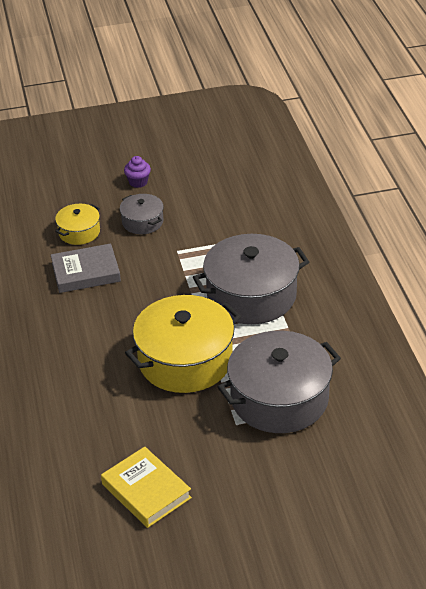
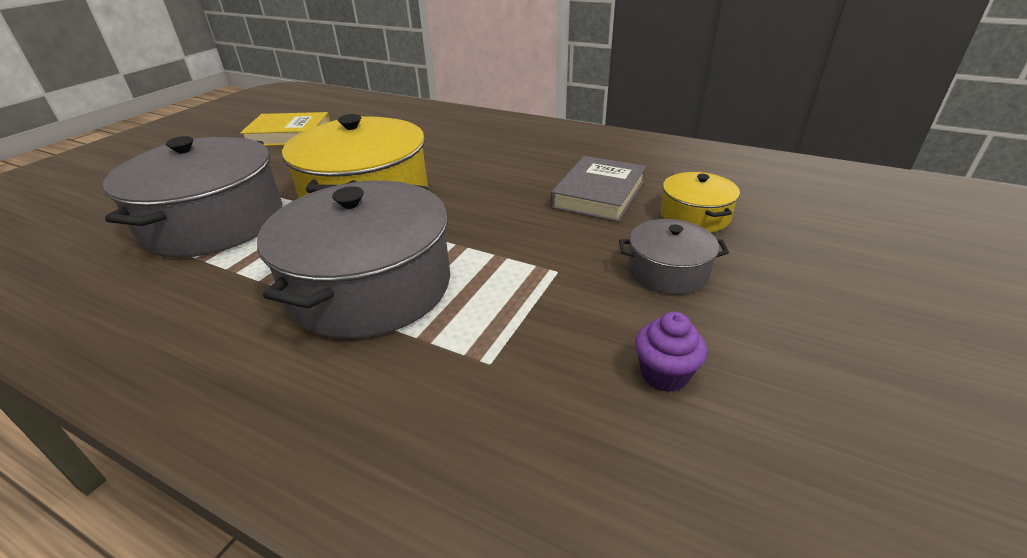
camera: 130 degrees right, 5 degrees down
purple cupcake [124,156,151,188] -> purple cupcake moved to [635,312,707,392]

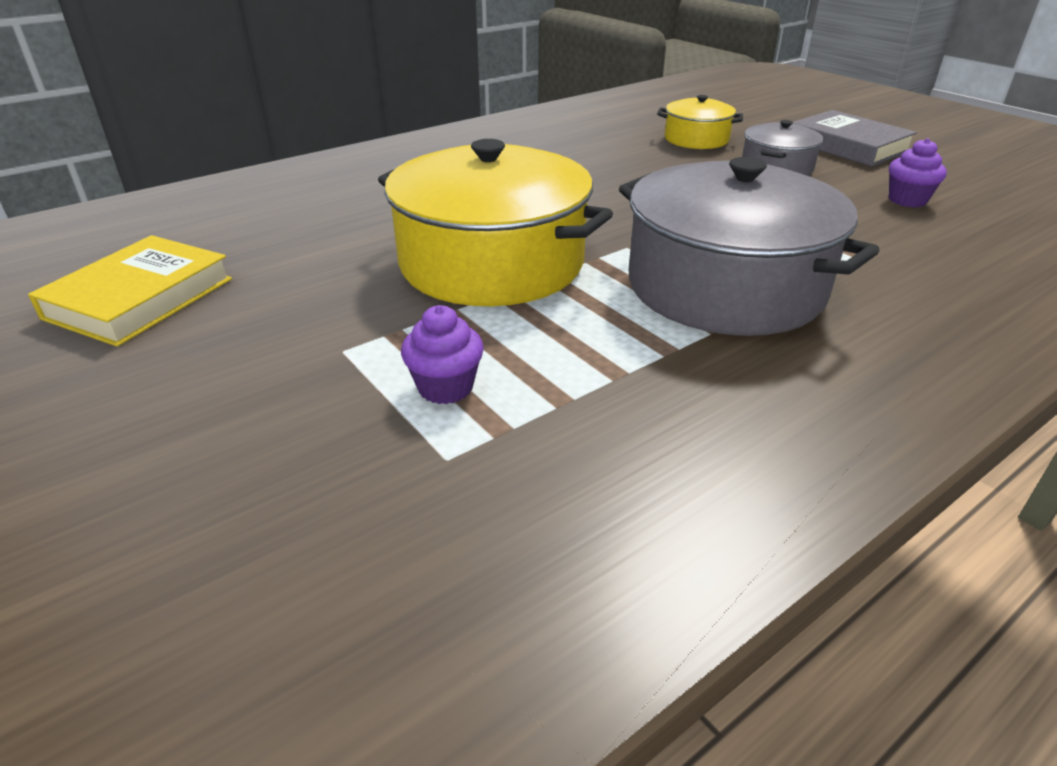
camera: 65 degrees left, 0 degrees up
grey pot [103,136,282,258] -> purple cupcake [401,305,484,404]
grey book [551,156,646,222] -> grey book moved to [793,110,917,166]

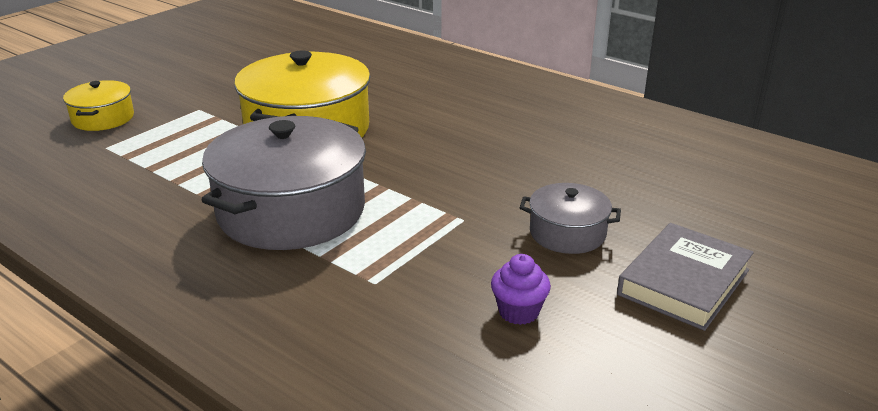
camera: 75 degrees right, 5 degrees down
yellow book [28,235,232,347] -> none
purple cupcake [401,305,484,404] -> none
yellow pot [657,95,743,149] -> yellow pot moved to [63,80,134,131]

